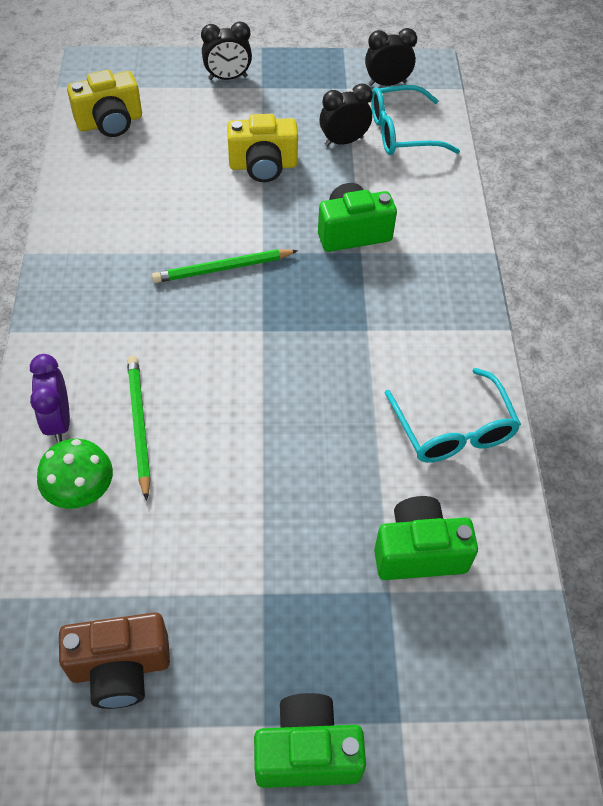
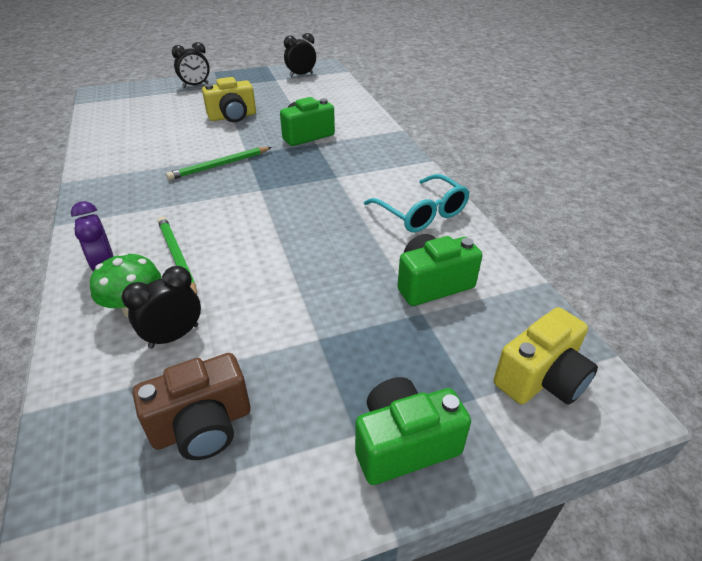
camera: 15 degrees left, 15 degrees down
yellow camera [67,70,142,137] -> yellow camera moved to [494,307,598,405]
black clock [320,84,373,147] -> black clock moved to [122,266,201,349]
turquoise glasses [371,85,460,155] -> none

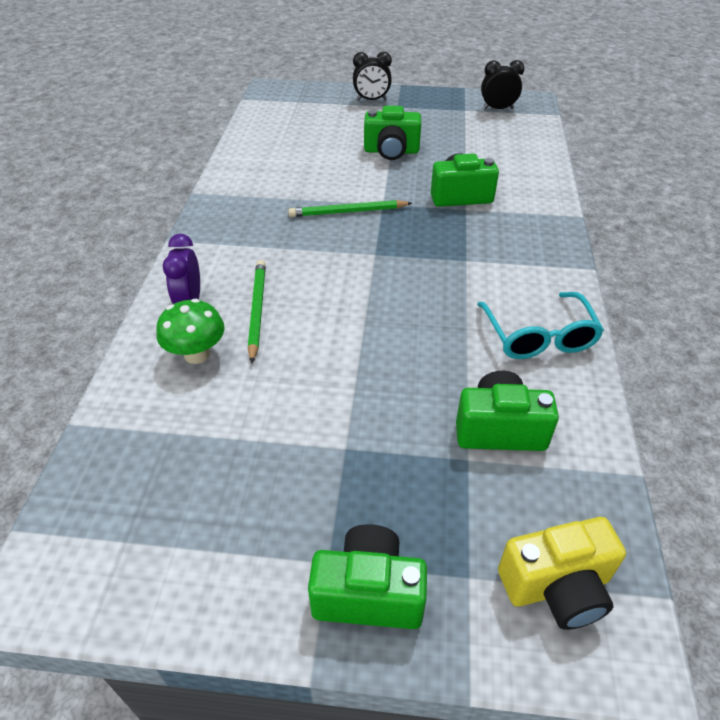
camera: 25 degrees right, 5 degrees up
black clock [122,266,201,349] -> none
brown camera [133,353,251,460] -> none
yellow camera [202,77,256,122] -> green camera [364,106,421,160]

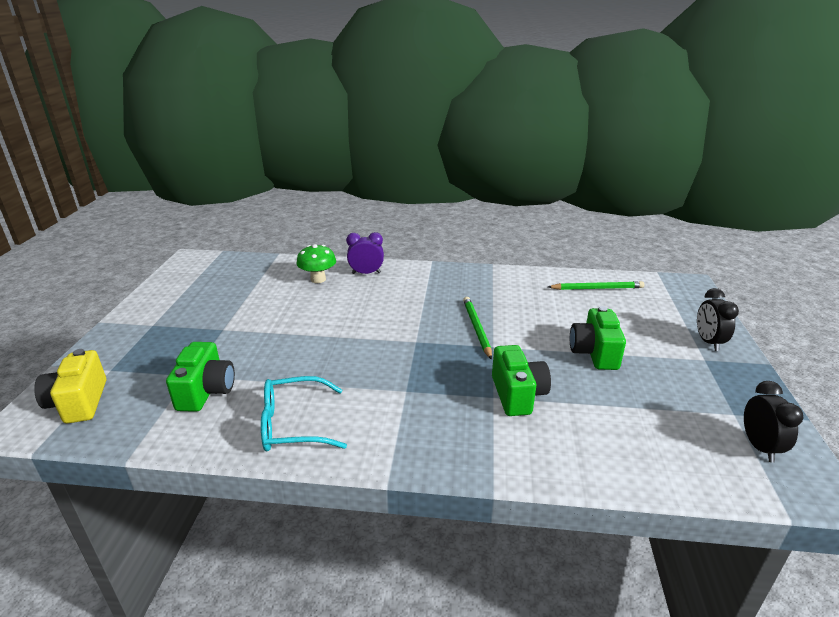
camera: 90 degrees right, 15 degrees down
green pencil [248,260,266,364] -> green pencil moved to [548,281,645,290]
green camera [308,524,427,629] -> none

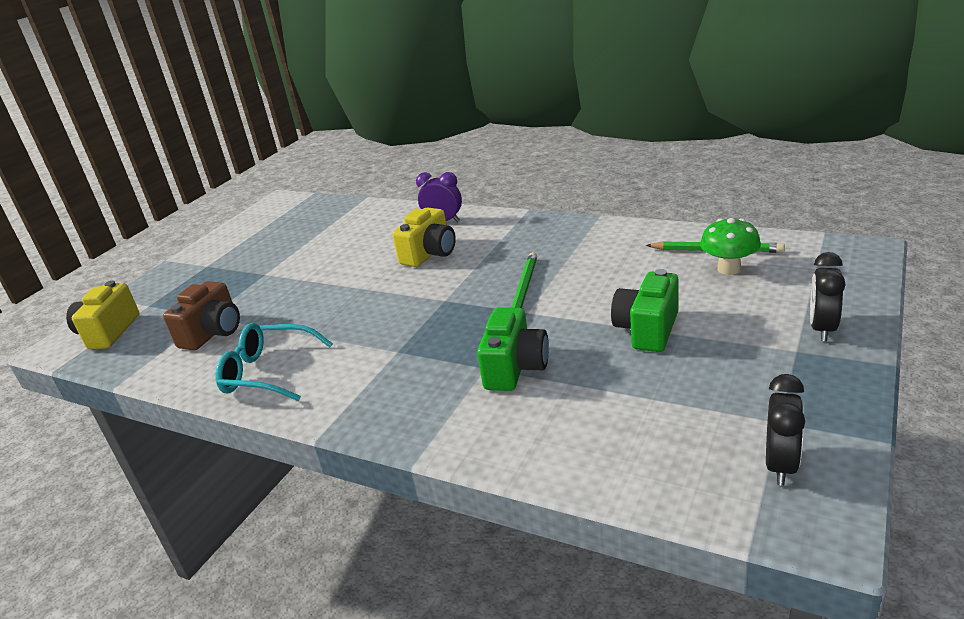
camera: 25 degrees right, 0 degrees up
green camera [166,342,235,412] -> brown camera [163,281,240,350]
green mushroom [297,244,336,283] -> green mushroom moved to [700,218,761,275]
none -> yellow camera [392,207,456,267]

